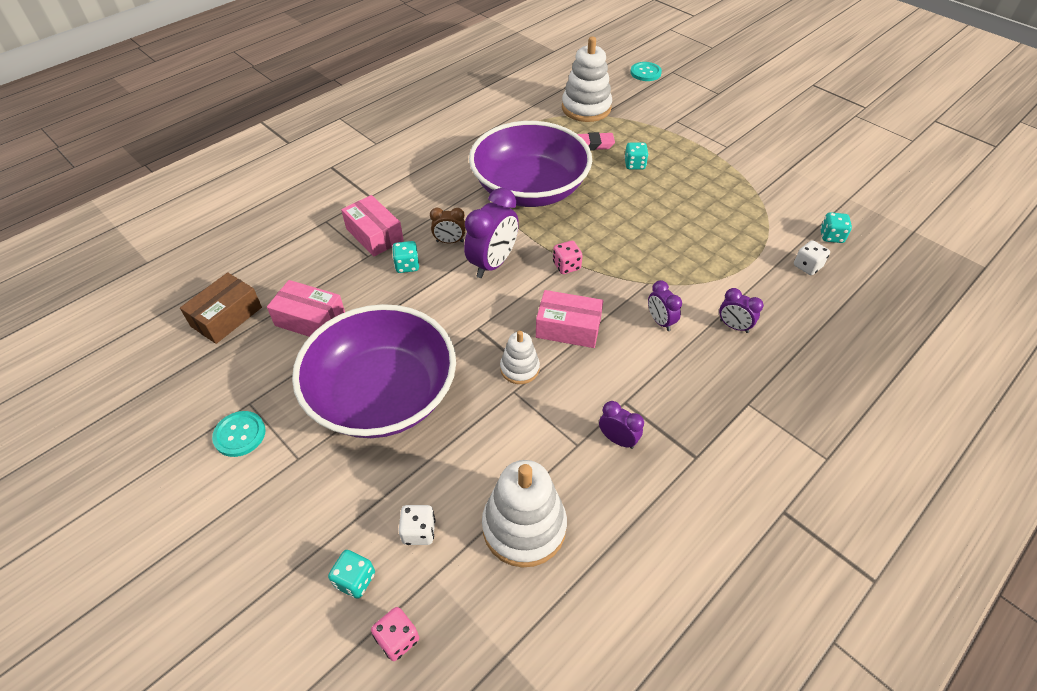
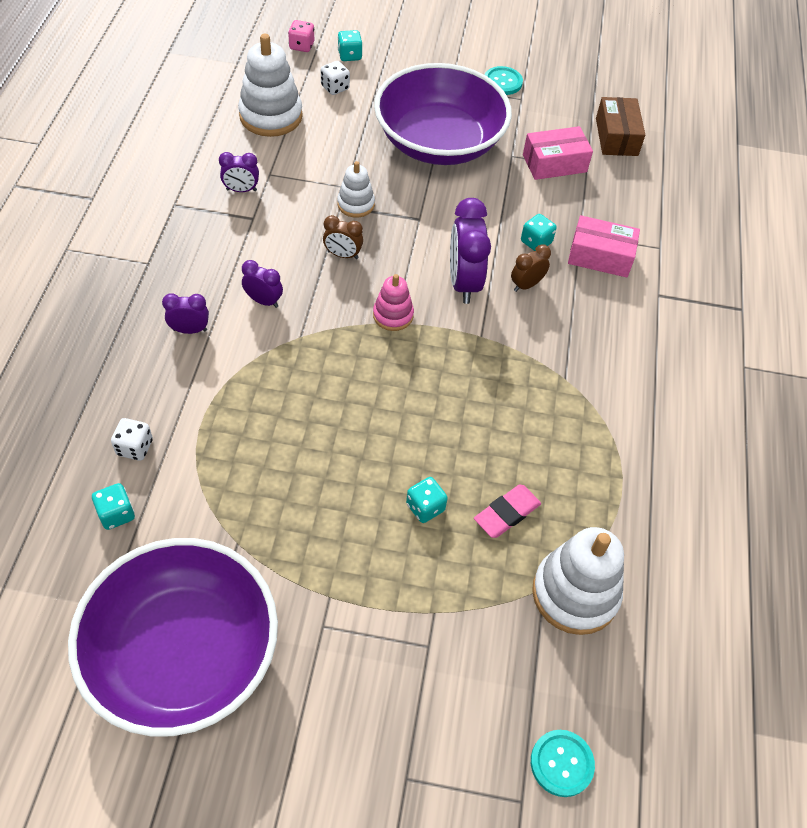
camera: 140 degrees right, 5 degrees up
purple bowl [469,121,592,207] -> purple bowl moved to [68,538,278,737]
pink box [536,290,603,348] -> brown clock [323,215,363,259]
pink dice [553,241,583,274] -> pink stacking toy [373,274,414,331]

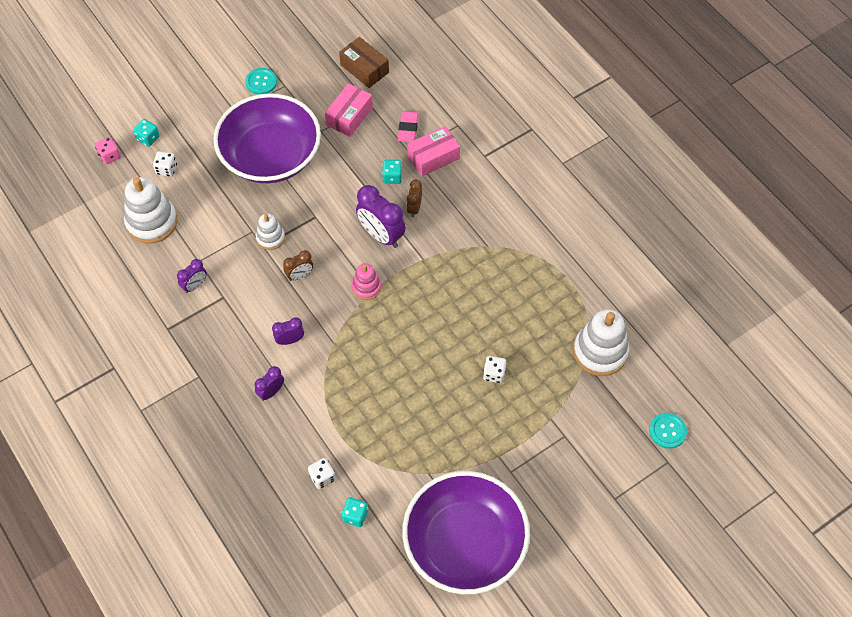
camera: 40 degrees left, 5 degrees up
turquoise dice [406,477,448,523] -> white dice [483,356,506,383]
pink eraser [474,485,541,538] -> pink eraser moved to [398,111,419,142]

